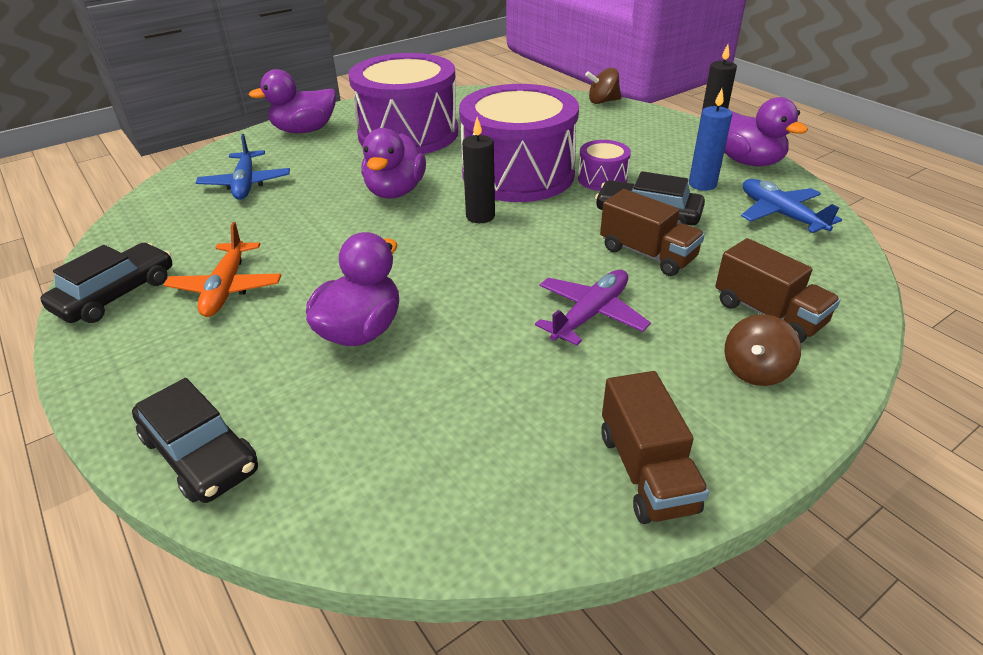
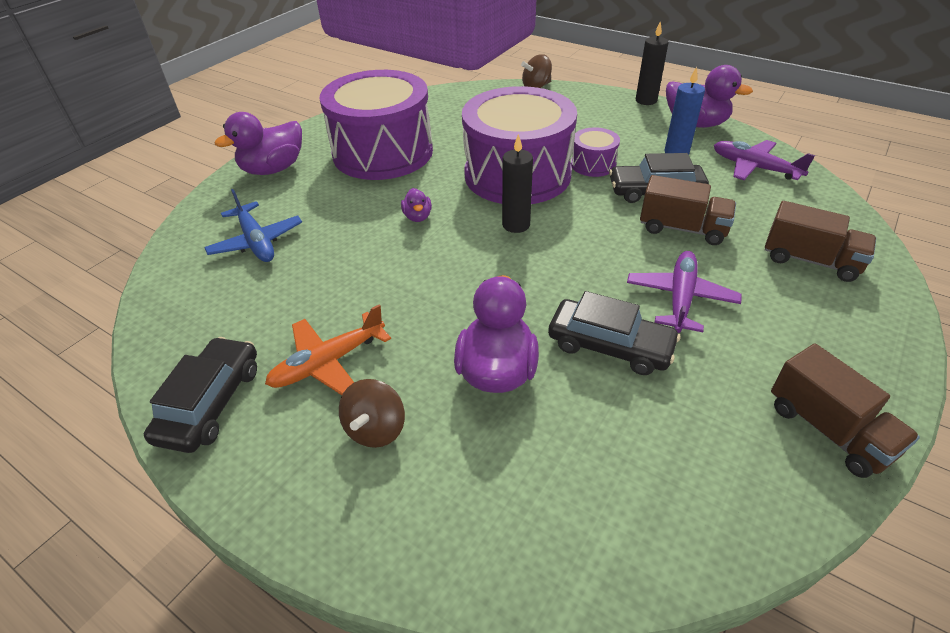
camera: 20 degrees left, 5 degrees up
black car [132,378,258,503] -> black car moved to [548,291,680,375]
orange plane [164,222,281,317] -> orange plane turned 75 degrees clockwise [265,305,391,395]
purple duck [361,128,426,198] -> purple duck [401,188,432,222], size x0.49
brown spinning top [725,314,801,386] -> brown spinning top moved to [339,379,405,448]
blue plane [741,179,842,233] -> purple plane [714,140,815,180]

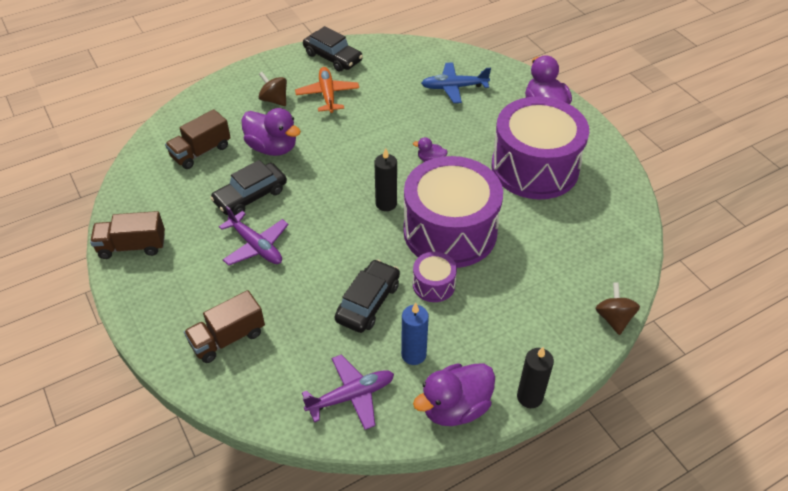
camera: 115 degrees right, 5 degrees up
brown truck [640,175,736,245] -> brown truck moved to [165,109,231,169]

